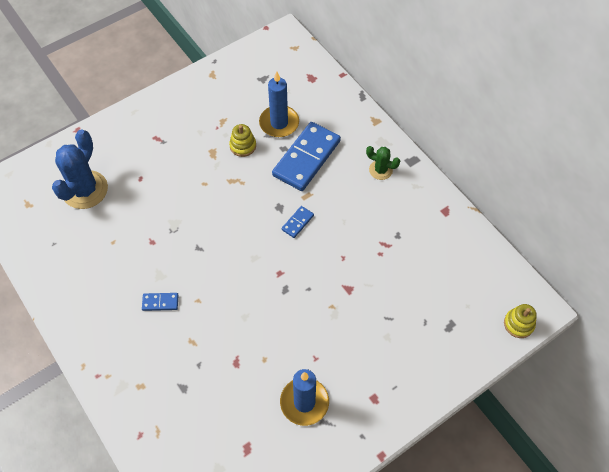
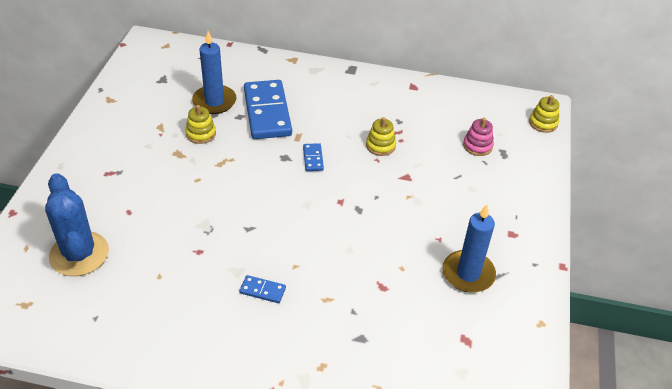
camera: 45 degrees left, 15 degrees down
blue domino [142,293,179,311] -> blue domino turned 60 degrees clockwise [239,275,286,303]
green cactus [366,146,400,180] -> none
none -> yellow stacking toy [366,117,396,156]
none -> pink stacking toy [463,118,494,156]

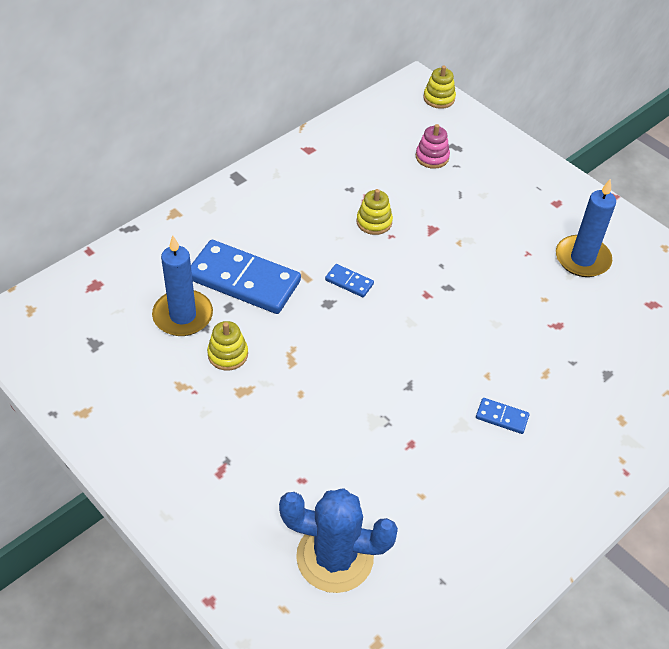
camera: 55 degrees left, 5 degrees up
blue domino [239,275,286,303] -> blue domino turned 60 degrees clockwise [476,398,530,434]

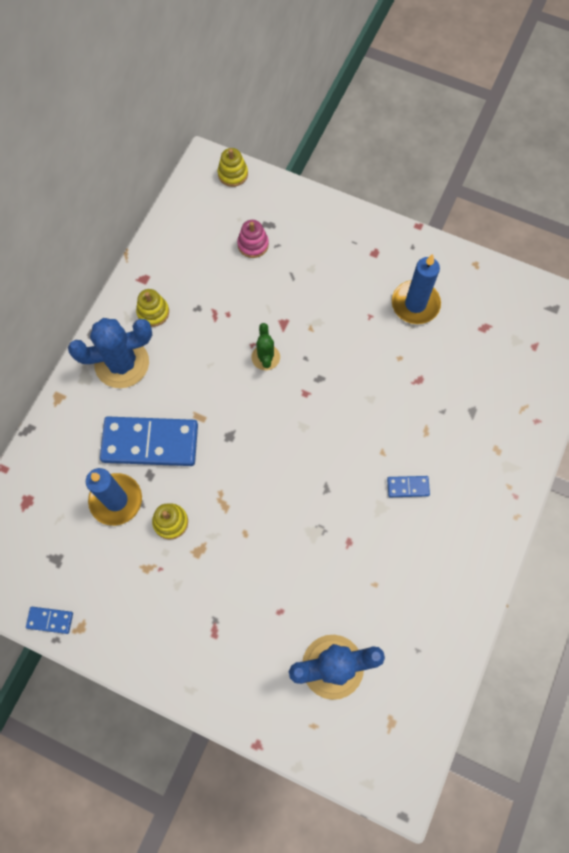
camera: 20 degrees left, 20 degrees up
blue domino [325,264,374,297] -> blue domino moved to [26,607,73,634]
yellow stacking toy [357,189,393,235] -> yellow stacking toy moved to [136,289,169,327]
none -> blue cactus [68,318,152,388]
none -> green cactus [252,323,280,370]

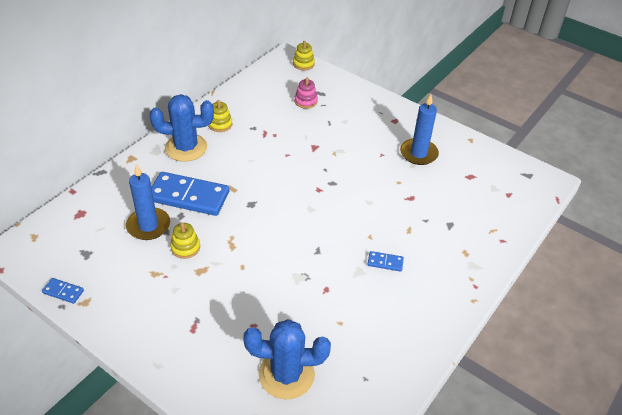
camera: 10 degrees right, 25 degrees down
green cactus [252,323,280,370] -> none

